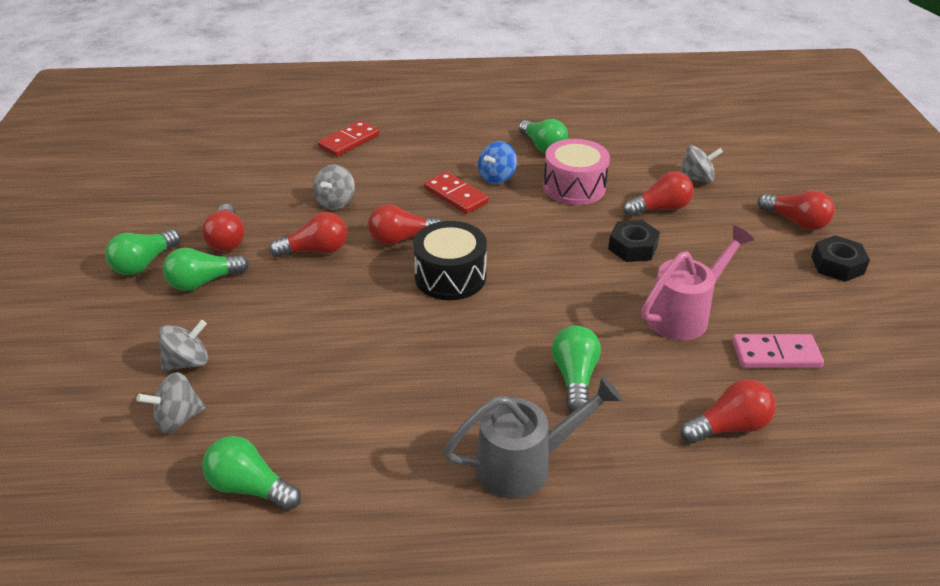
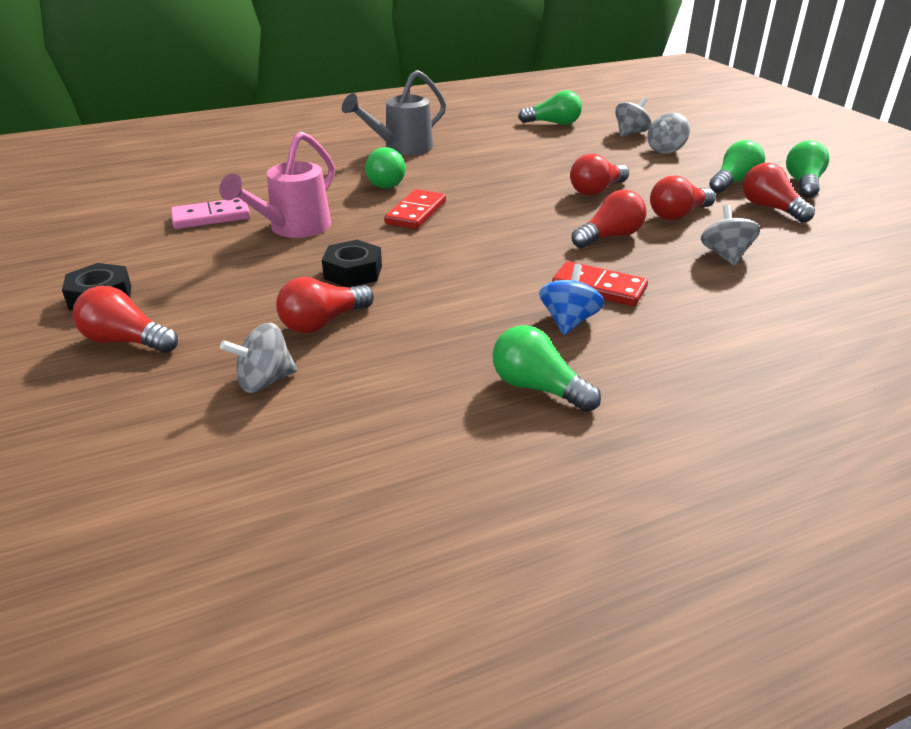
camera: 160 degrees right, 5 degrees down
red domino [318,121,379,157] -> red domino moved to [384,189,446,229]
black drum [413,221,487,300] -> none
pink drum [543,139,610,205] -> none
red light bulb [681,379,776,443] -> red light bulb moved to [570,154,629,196]

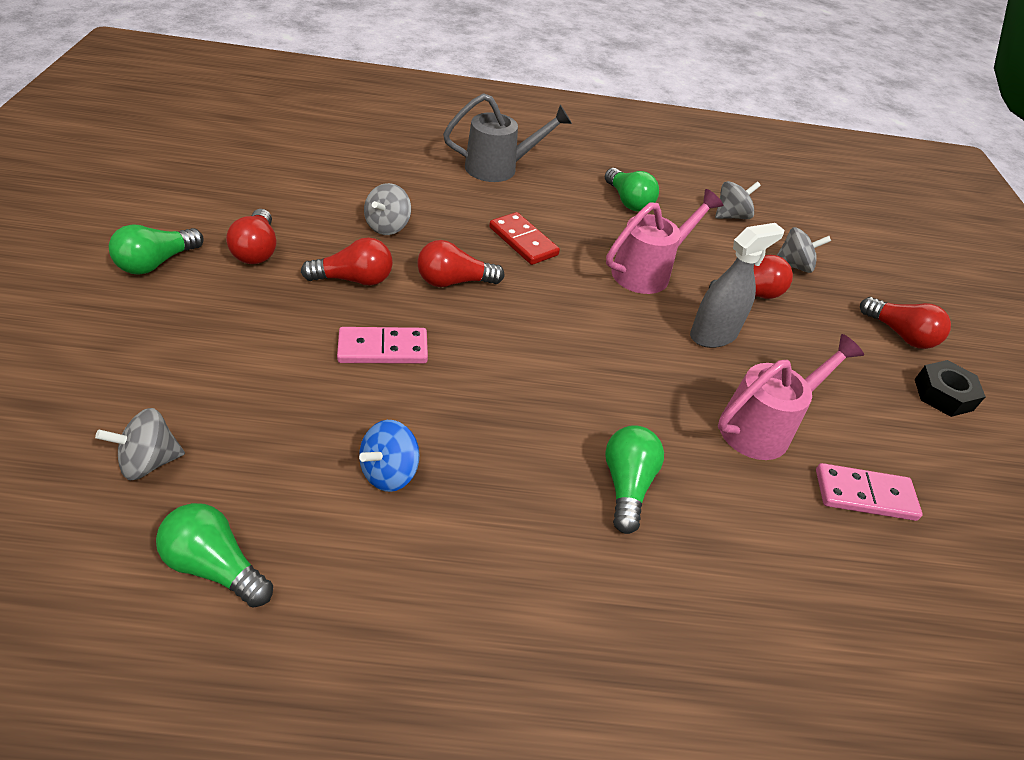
camera: 160 degrees left, 10 degrees up
black nut [322,240,382,288] -> grey spray bottle [690,223,784,348]
grey watering can [342,70,446,155] -> grey watering can moved to [443,93,572,182]
red domino [384,189,446,229] -> none
blue spinning top [539,264,604,335] -> blue spinning top moved to [359,420,419,492]
red light bulb [570,154,629,196] -> pink domino [337,327,428,364]
grey spinning top [647,113,690,154] -> grey spinning top moved to [715,181,761,219]
green light bulb [709,140,765,193] -> none
none -> pink watering can [606,189,723,294]

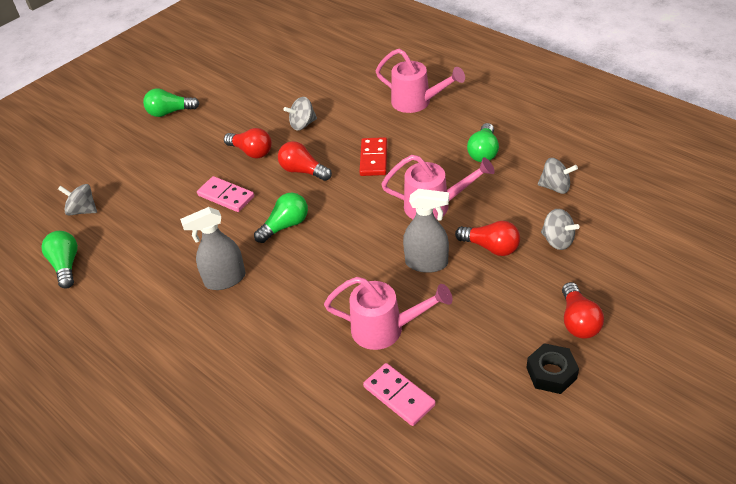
camera: 50 degrees right, 0 degrees up
red light bulb [226,209,276,264] -> none
blue spinning top [359,420,419,492] -> none
grey watering can [443,93,572,182] -> pink watering can [376,49,465,113]
green light bulb [605,425,664,534] -> green light bulb moved to [254,193,308,243]
none -> grey spray bottle [180,207,246,290]

